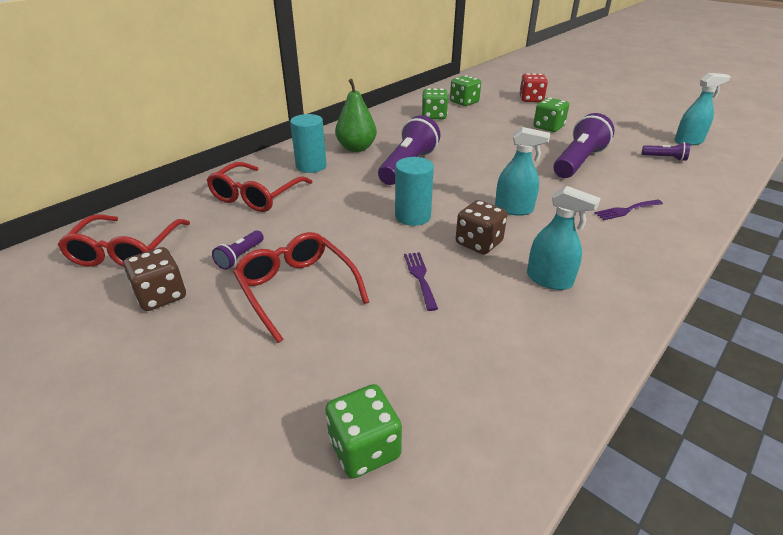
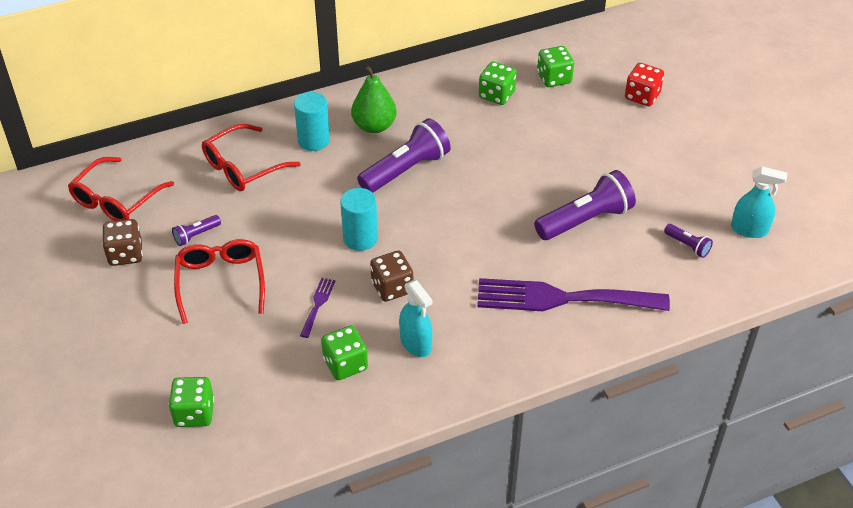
camera: 25 degrees right, 10 degrees up
turquoise spray bottle [495,127,550,216] -> none
green dice [533,97,569,132] -> green dice moved to [321,326,368,380]
purple fork [595,200,663,220] -> purple fork [477,278,670,311], size x2.45

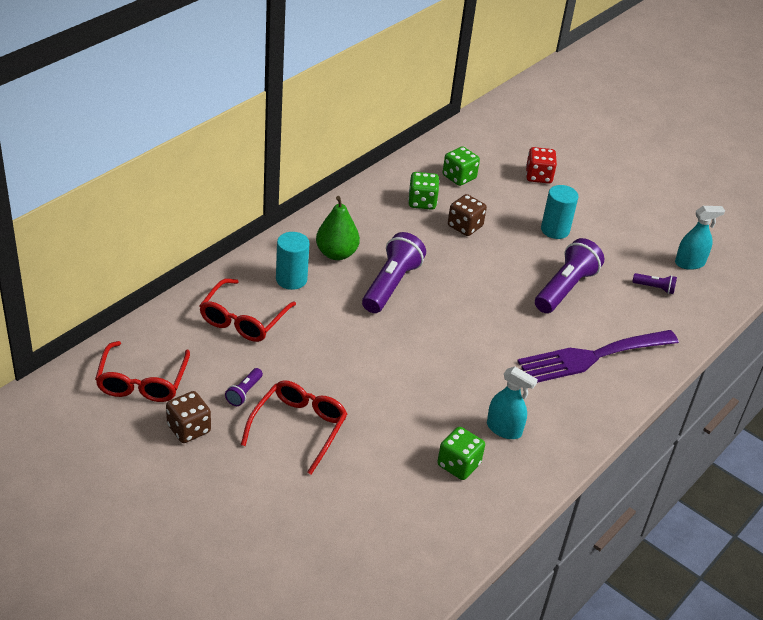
camera: 30 degrees left, 5 degrees down
green dice [169,377,214,427] -> none
red glasses [174,239,265,324] -> red glasses turned 60 degrees clockwise [241,380,347,475]
purple fork [300,278,335,338] -> none
turquoise cylinder [340,188,378,251] -> turquoise cylinder moved to [541,185,578,239]
brown dice [370,251,413,302] -> brown dice moved to [448,194,487,236]

